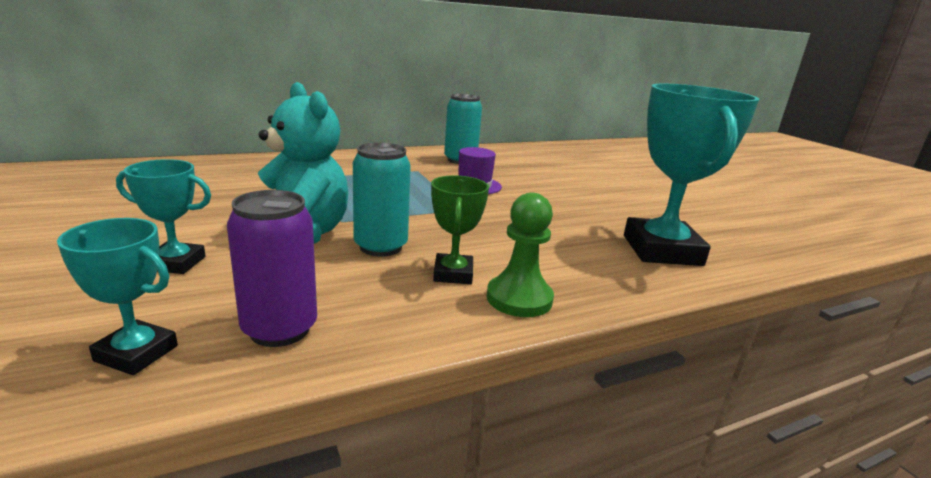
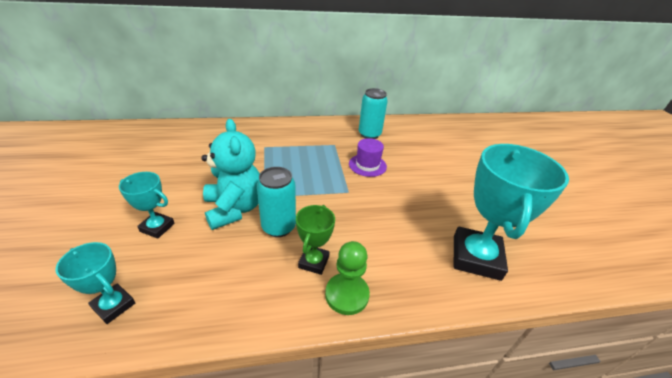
camera: 15 degrees right, 15 degrees up
purple can [227,190,317,347] -> none

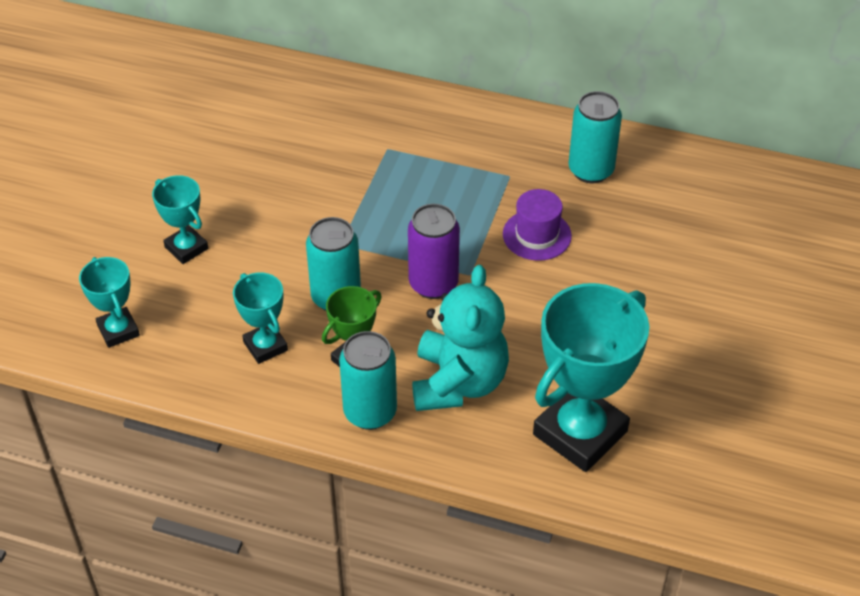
camera: 30 degrees right, 10 degrees up
turquoise teddy bear [201,119,260,230] -> turquoise teddy bear moved to [412,265,509,411]
green pawn [325,241,370,315] -> turquoise can [339,331,397,430]
none -> turquoise trophy [233,273,288,364]
none -> purple can [408,204,460,299]

